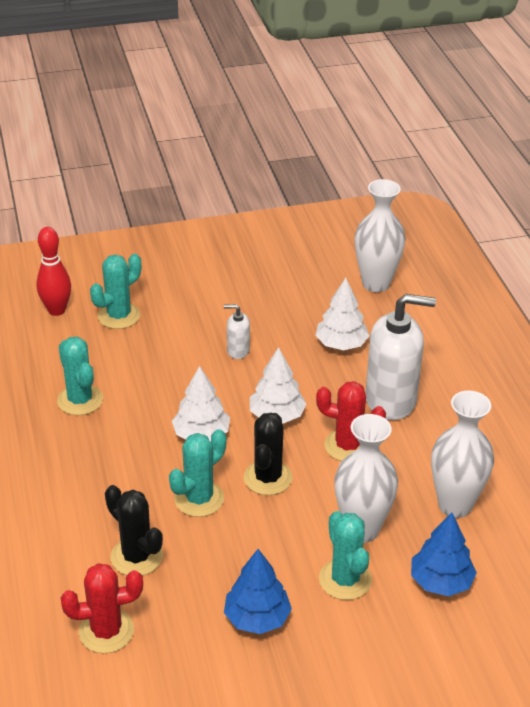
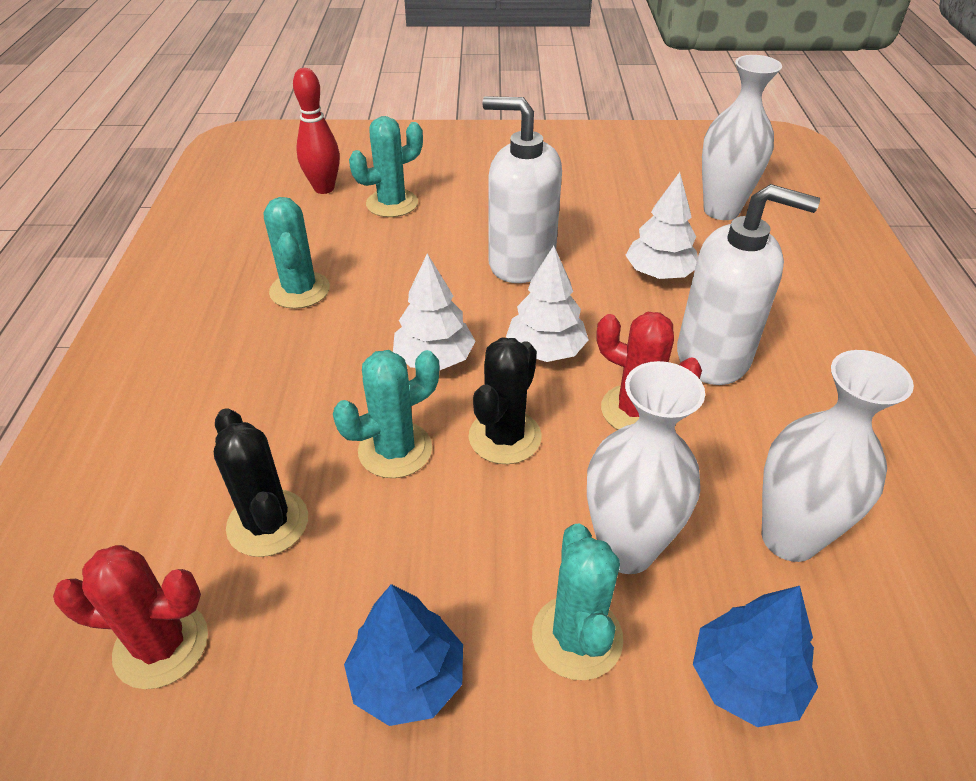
camera: 15 degrees right, 5 degrees up
white soap dispenser [224,304,250,359] -> white soap dispenser [482,96,562,283], size x2.18

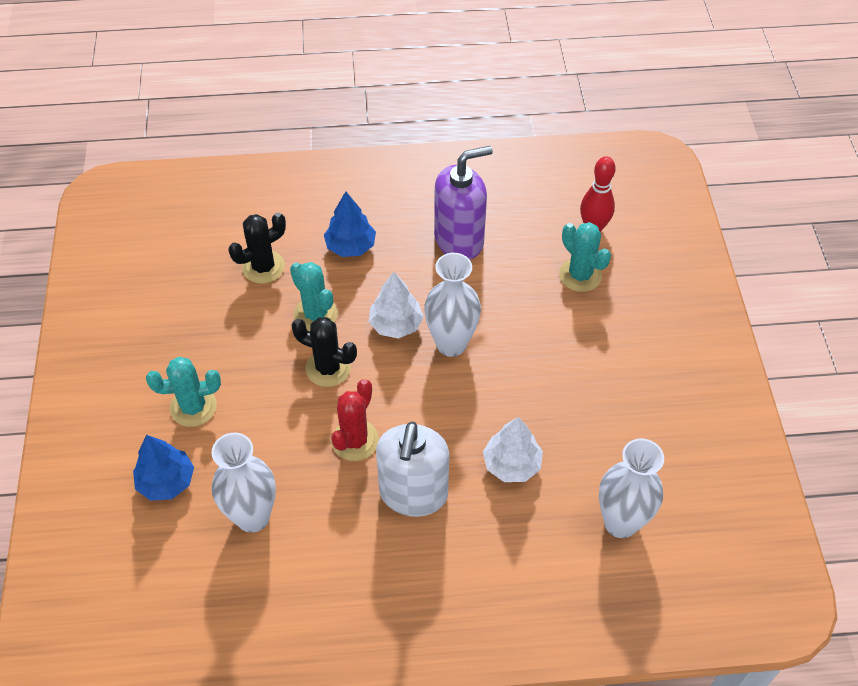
camera: 85 degrees right, 10 degrees up
red cactus [53,545,208,689] -> none
turquoise cactus [264,197,330,309] -> purple soap dispenser [434,146,493,260]
blue tree [344,584,463,726] -> blue tree moved to [324,191,376,257]
white soap dispenser [482,96,562,283] -> none
white tree [506,246,589,362] -> none
white vase [587,361,705,574] -> white vase moved to [424,253,481,357]

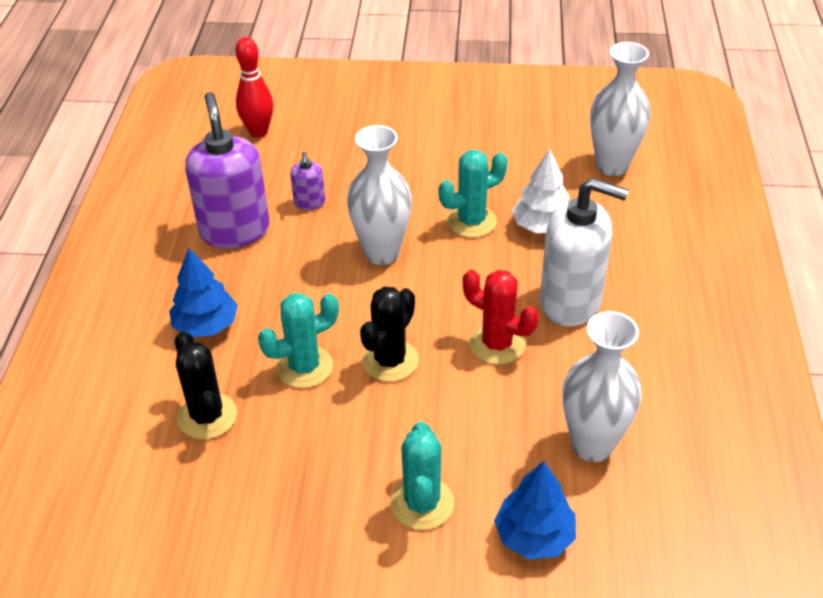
camera: 80 degrees left, 10 degrees down
white tree [369,272,424,339] -> none
turquoise cactus [559,222,611,292] -> turquoise cactus moved to [439,150,508,238]
none -> purple soap dispenser [290,152,325,210]

